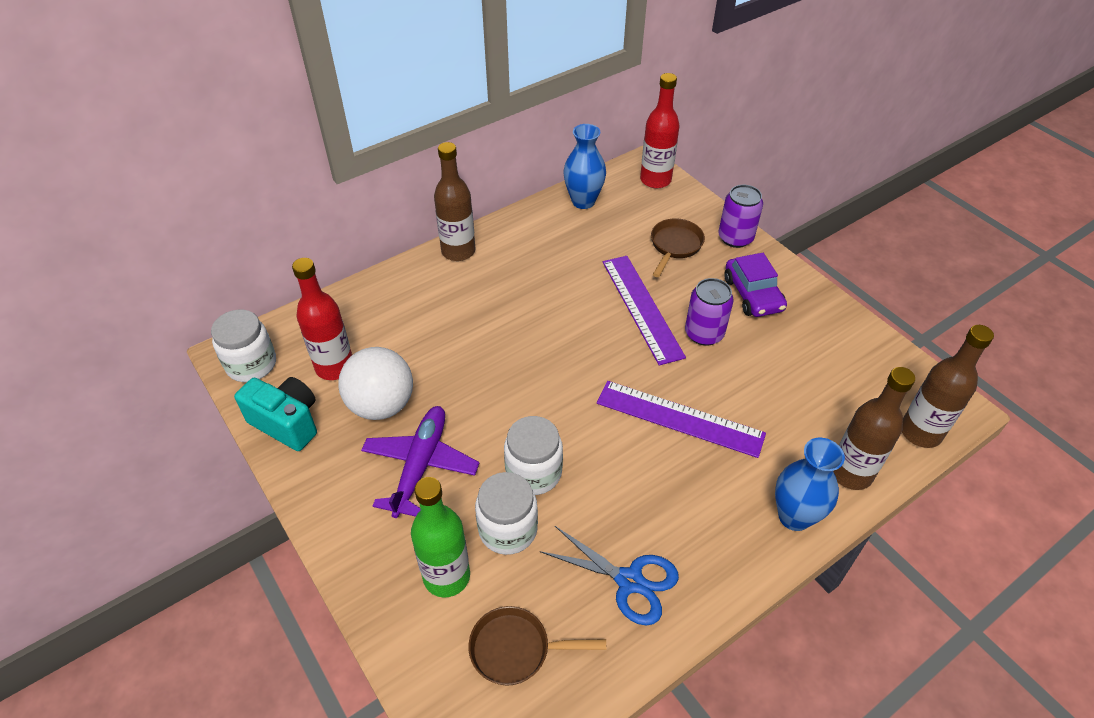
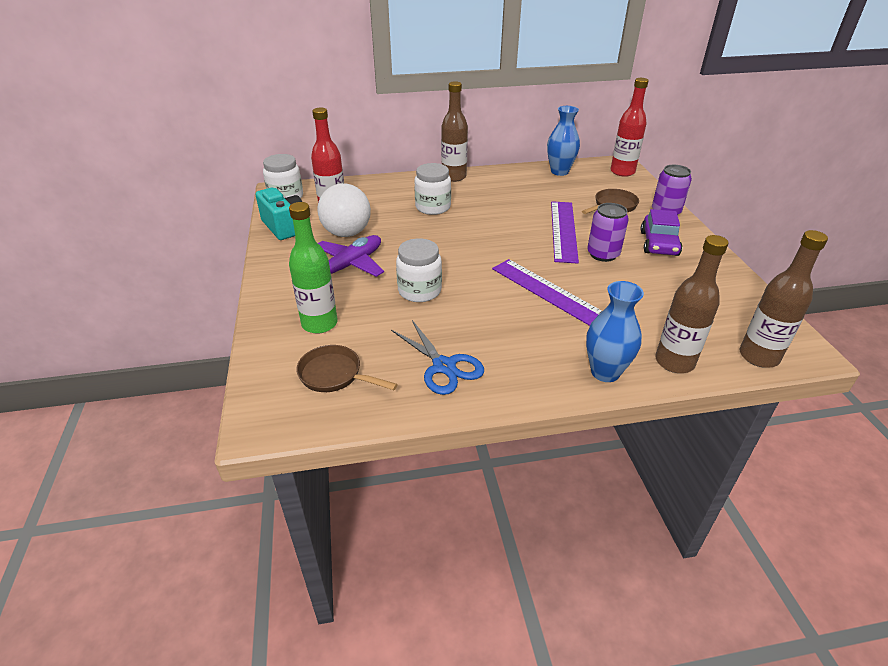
camera: 25 degrees right, 10 degrees down
white jar [475,472,538,555] -> white jar moved to [414,163,451,215]

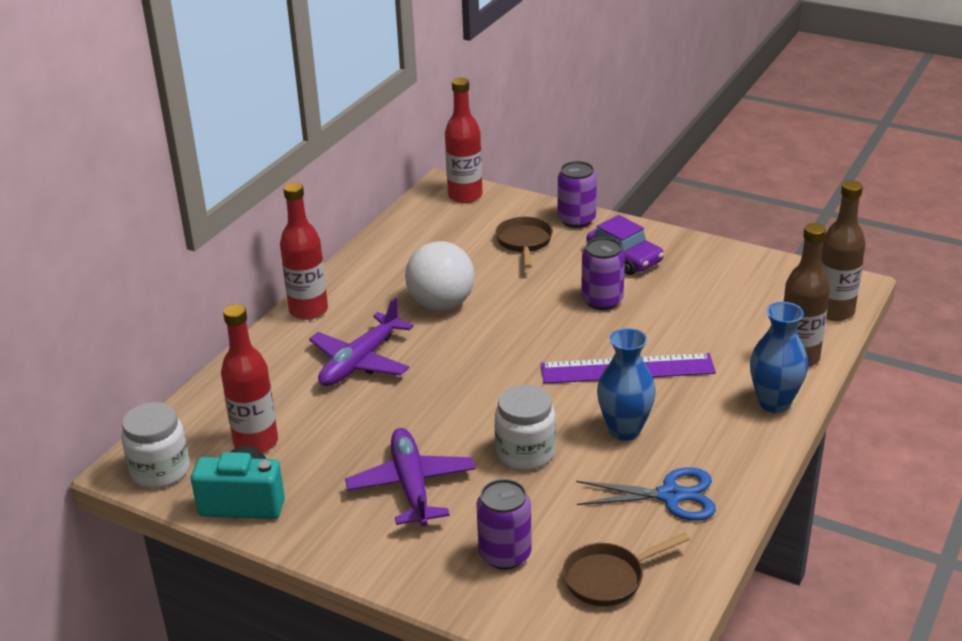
camera: 50 degrees left, 5 degrees down
green bottle [289,202,338,334] -> purple can [476,479,532,570]
white ball [318,183,371,237] -> white ball moved to [405,241,475,311]
white jar [414,163,451,215] -> purple plane [309,297,414,386]
brown bottle [441,81,468,182] -> red bottle [280,182,328,320]
blue vase [547,106,580,176] -> blue vase moved to [597,328,656,441]
purple ruler [551,201,579,264] -> none

